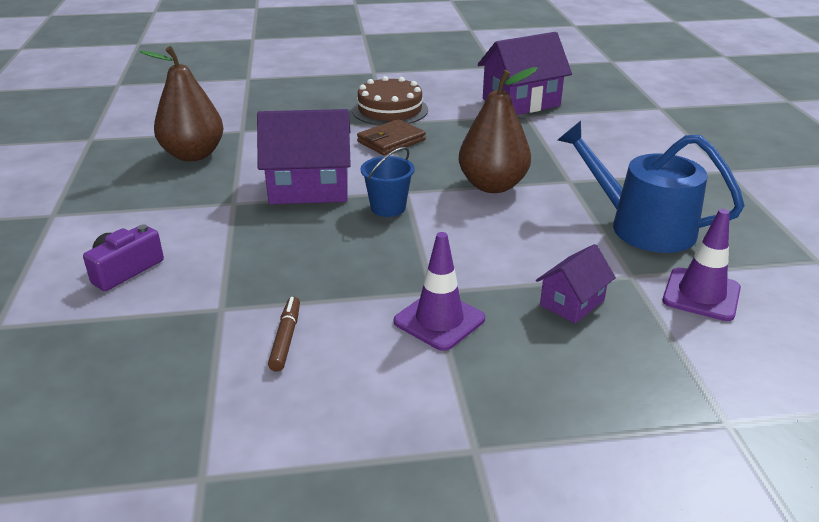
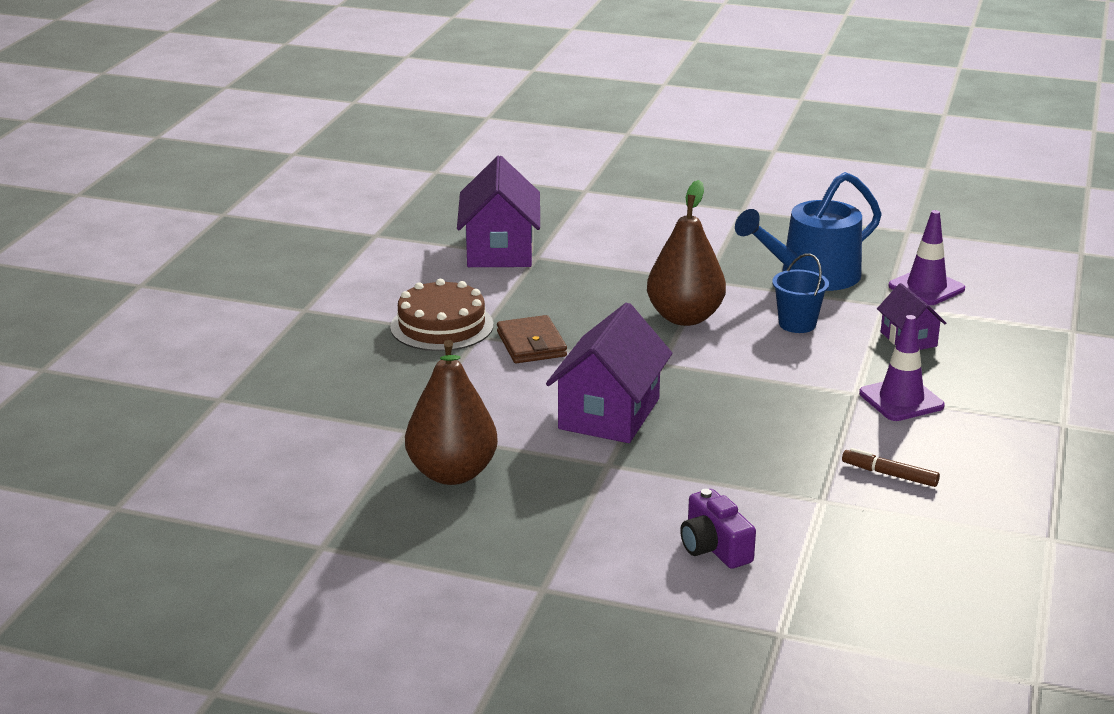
camera: 65 degrees left, 5 degrees down
blue bucket [361,147,415,217] -> blue bucket moved to [772,254,829,333]

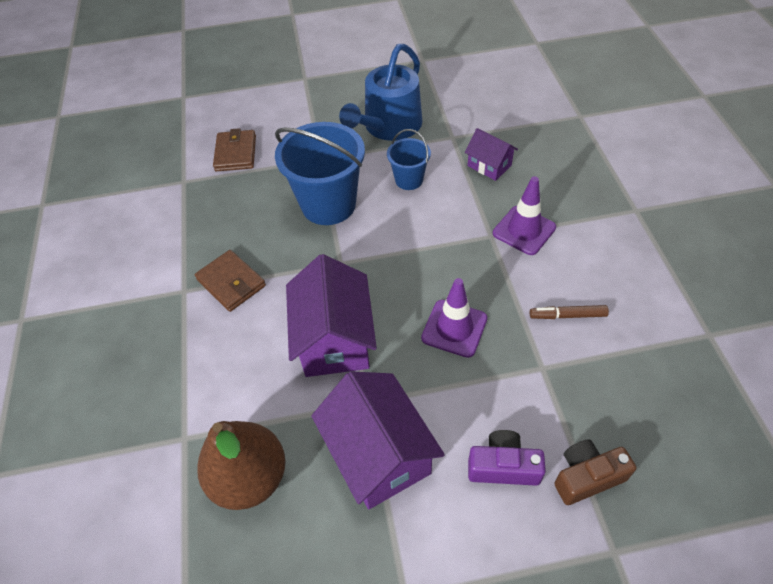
camera: 25 degrees left, 25 degrees up
brown cake [390,279,493,351] -> none
purple house [457,156,540,267] -> purple house moved to [311,371,445,509]
brown pear [647,180,726,326] -> blue bucket [275,122,365,225]
purple camera [680,489,756,569] -> purple camera turned 150 degrees clockwise [468,430,546,486]
purple traffic cone [888,210,965,305] -> purple traffic cone moved to [421,278,487,358]
none -> brown wallet [213,128,256,171]
none -> brown camera [554,439,636,505]

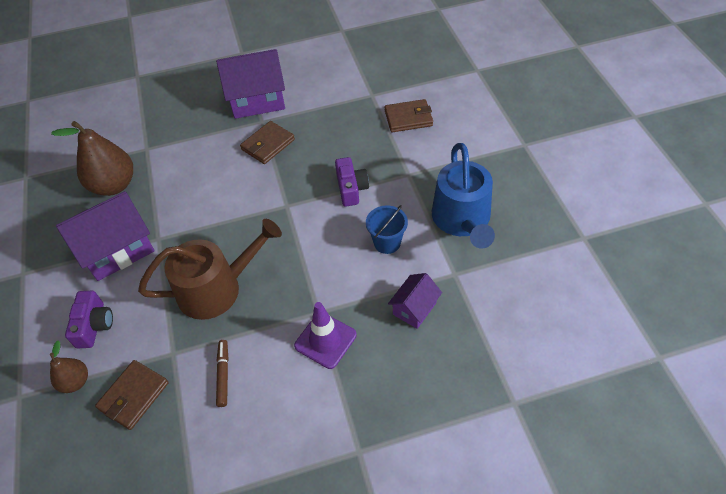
camera: 85 degrees right, 0 degrees up
blue bucket [275,122,365,225] -> purple camera [335,157,369,207]
purple house [286,254,377,377] -> purple house moved to [216,49,285,119]
blue watering can [339,44,423,141] -> blue watering can turned 120 degrees counterclockwise [432,143,495,249]
purple traffic cone [421,278,487,358] -> brown watering can [138,219,282,320]
brown camera [554,439,636,505] -> brown pear [50,340,88,393]
none -> brown wallet [95,360,169,430]

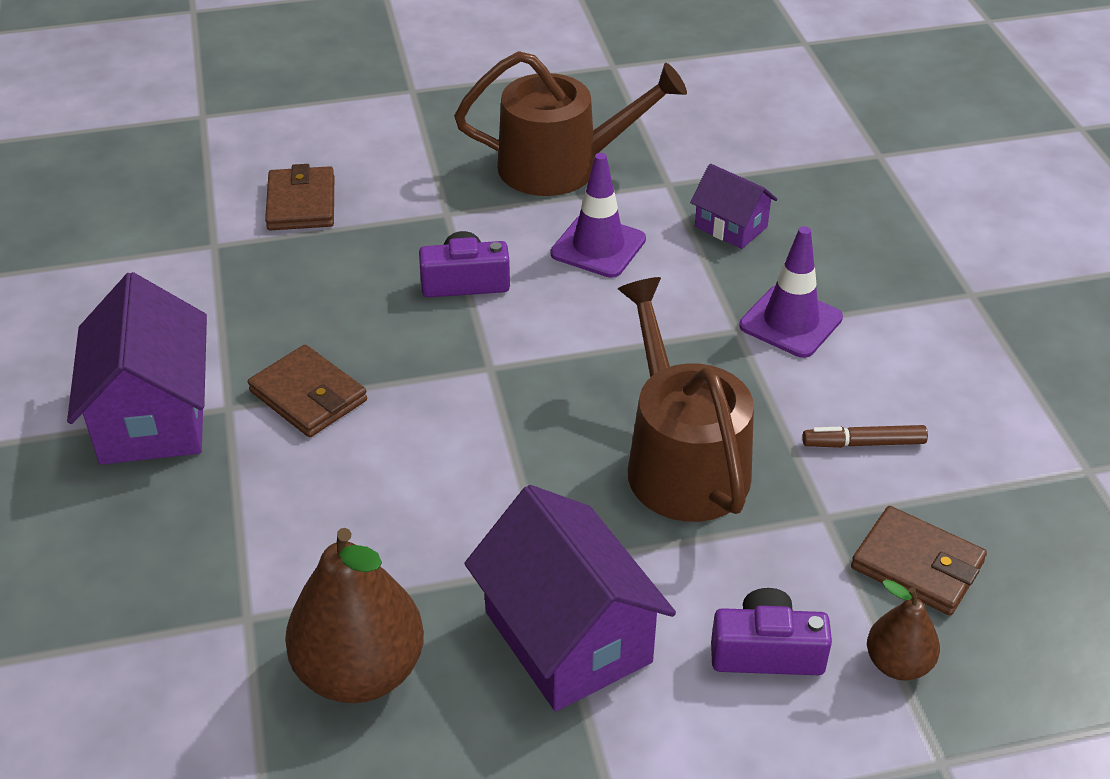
camera: 90 degrees left, 10 degrees down
blue bucket [366,205,408,254] -> purple traffic cone [550,153,646,278]
blue watering can [432,143,495,249] -> brown watering can [454,51,687,196]

